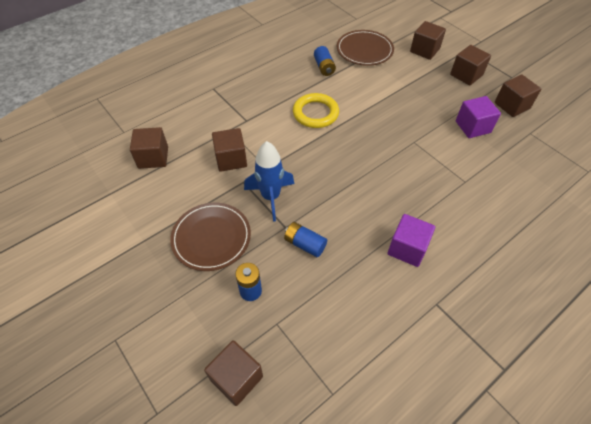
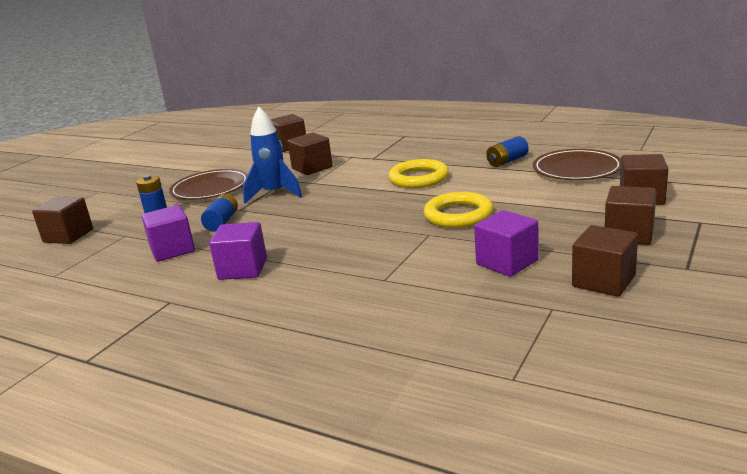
camera: 70 degrees right, 30 degrees down
none -> purple cube [141,205,195,262]
none -> yellow ring [424,192,493,228]

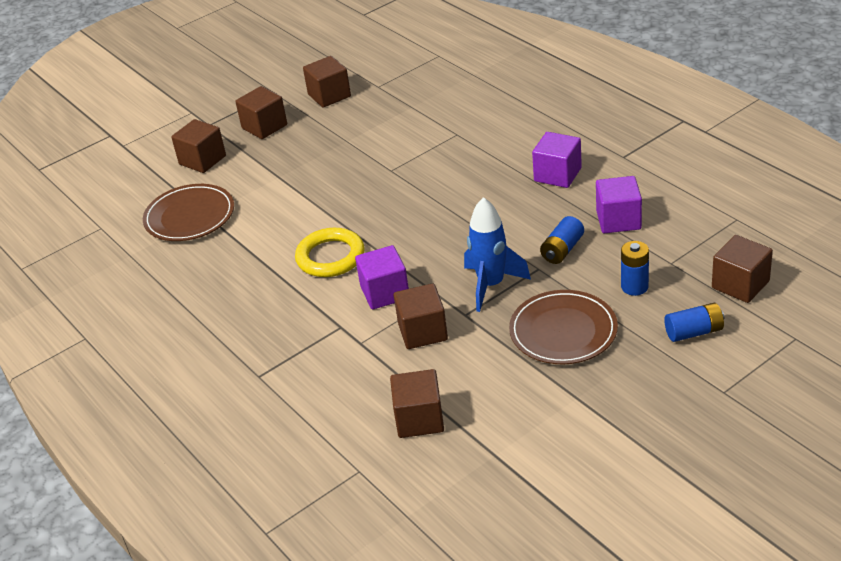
camera: 155 degrees left, 15 degrees up
yellow ring [424,192,493,228] -> none
purple cube [474,210,539,277] -> purple cube moved to [355,245,409,310]
blue battery [486,136,529,167] -> blue battery moved to [664,303,724,342]

